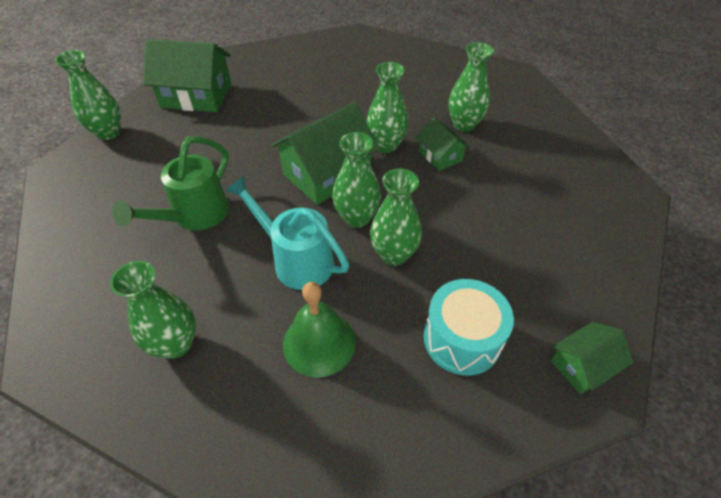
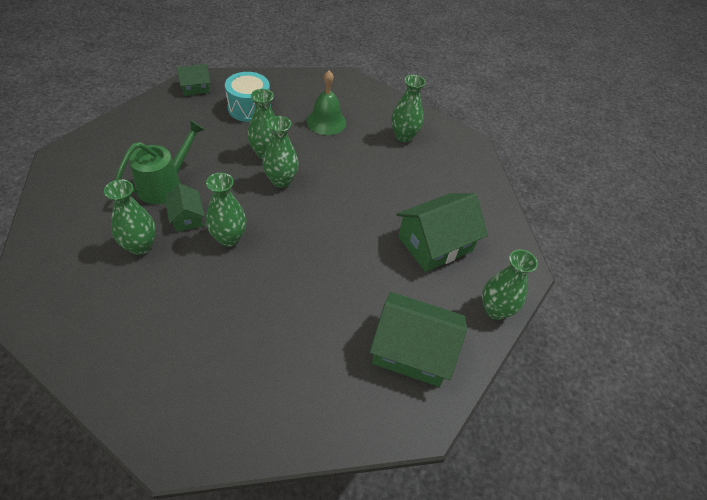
camera: 175 degrees left, 0 degrees up
green watering can [112,136,229,230] -> green watering can moved to [115,120,205,204]
turquoise watering can [225,176,349,290] -> none
green house [271,102,380,205] -> green house moved to [396,193,488,272]

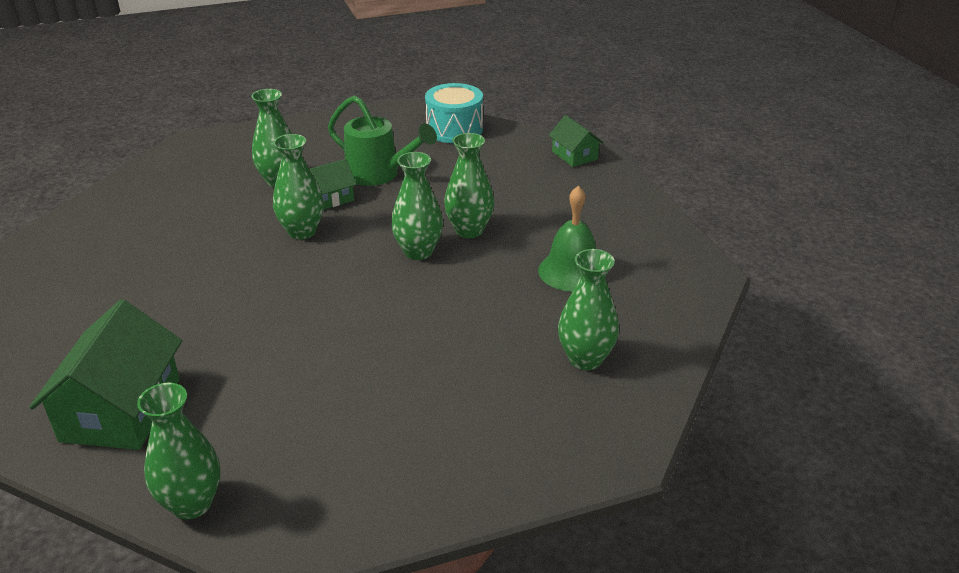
camera: 85 degrees right, 15 degrees down
turquoise drum [225,72,271,122] -> turquoise drum moved to [425,83,483,143]
green house [396,193,488,272] -> none

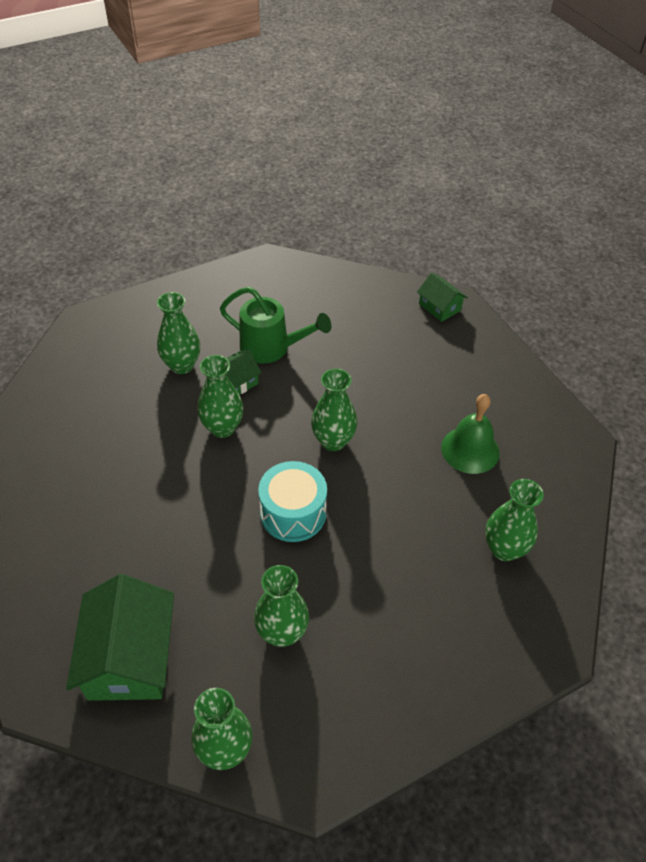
camera: 10 degrees left, 15 degrees up
turquoise drum [425,83,483,143] -> turquoise drum moved to [258,461,327,542]
green vase [444,133,494,238] -> green vase moved to [254,565,309,647]

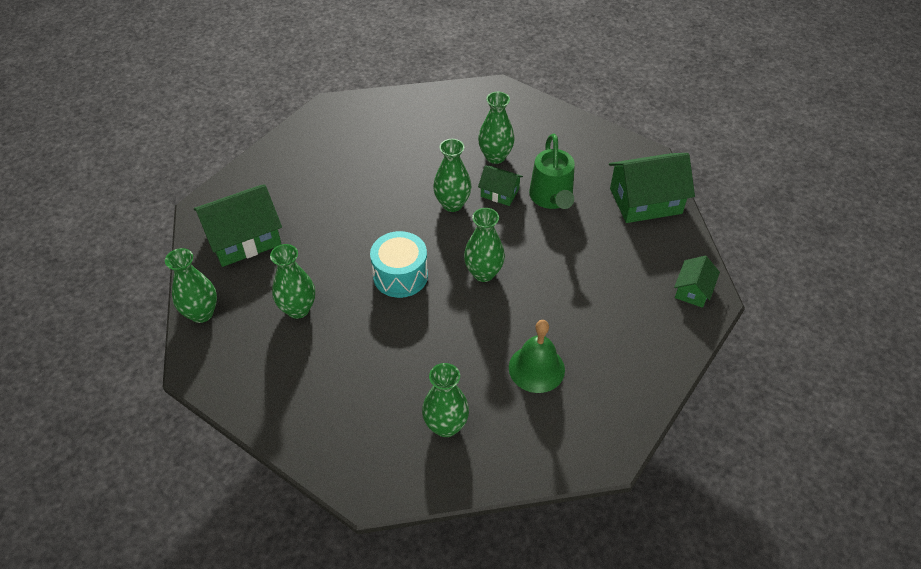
camera: 65 degrees right, 0 degrees up
none -> green house [609,153,695,223]

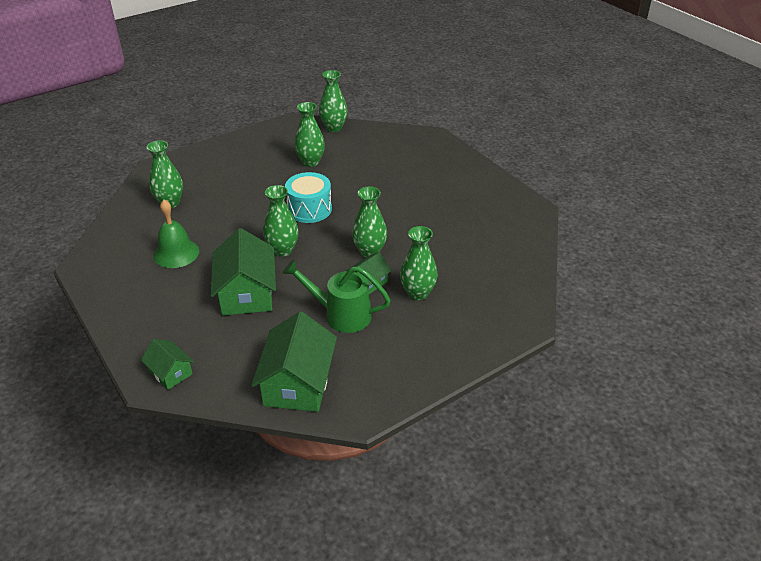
camera: 110 degrees right, 10 degrees down
green house [194,184,282,267] -> green house moved to [211,228,276,316]

